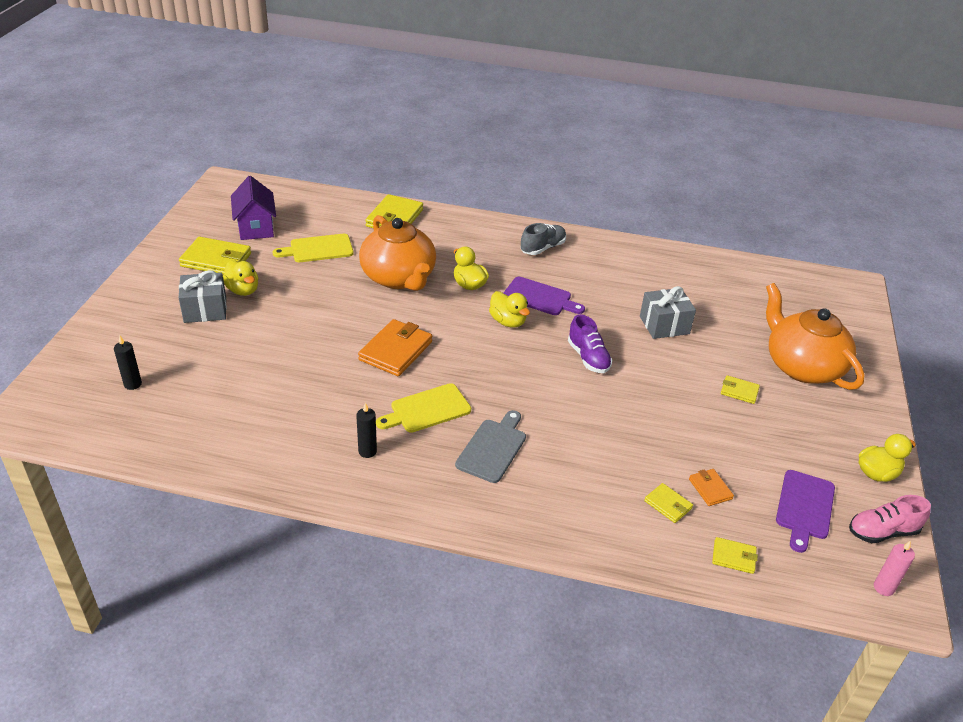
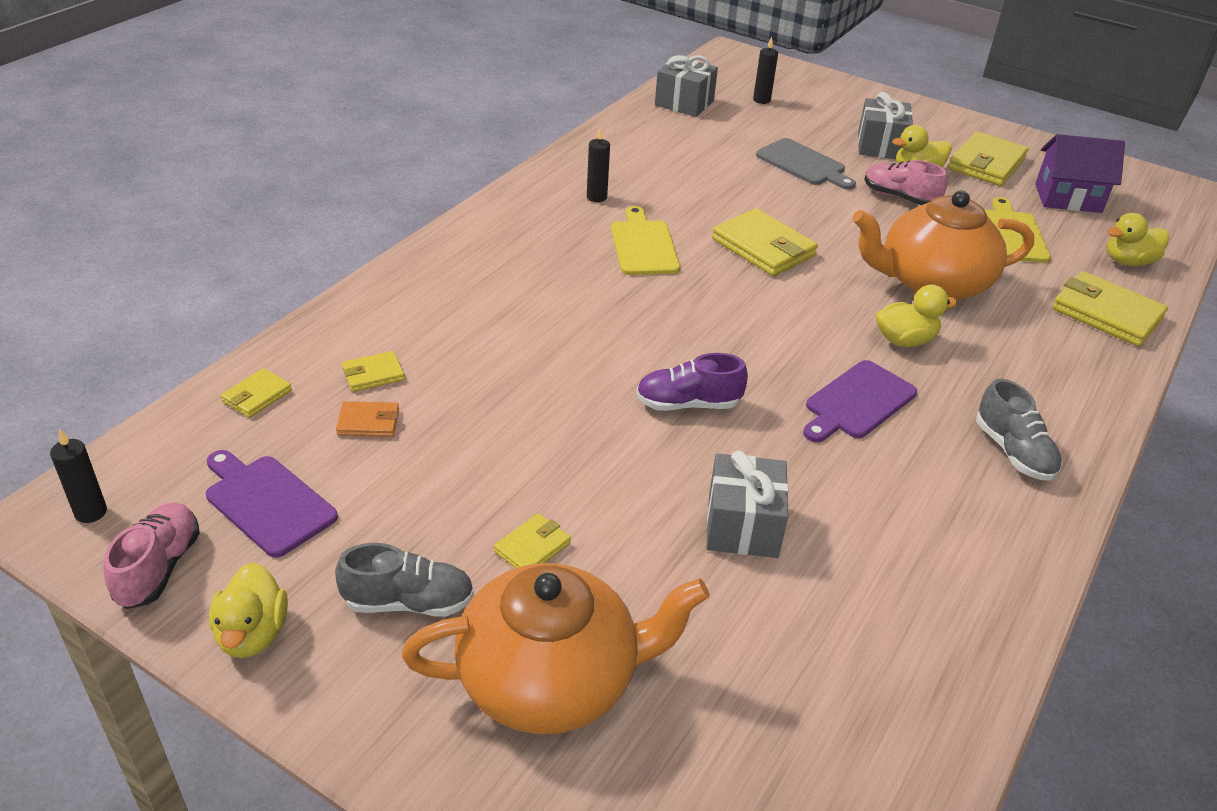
camera: 110 degrees right, 0 degrees up
orange wallet [358,319,432,376] -> yellow wallet [712,208,818,276]
grey cutting board [455,410,526,483] -> grey cutting board moved to [756,138,856,190]
yellow duck [489,291,530,328] -> yellow duck moved to [1107,213,1170,266]
pink candle [874,541,915,596] -> black candle [50,429,107,523]
none -> grey shoe [335,543,474,617]
none -> grey gift [655,55,718,117]
none -> pink shoe [864,160,948,205]

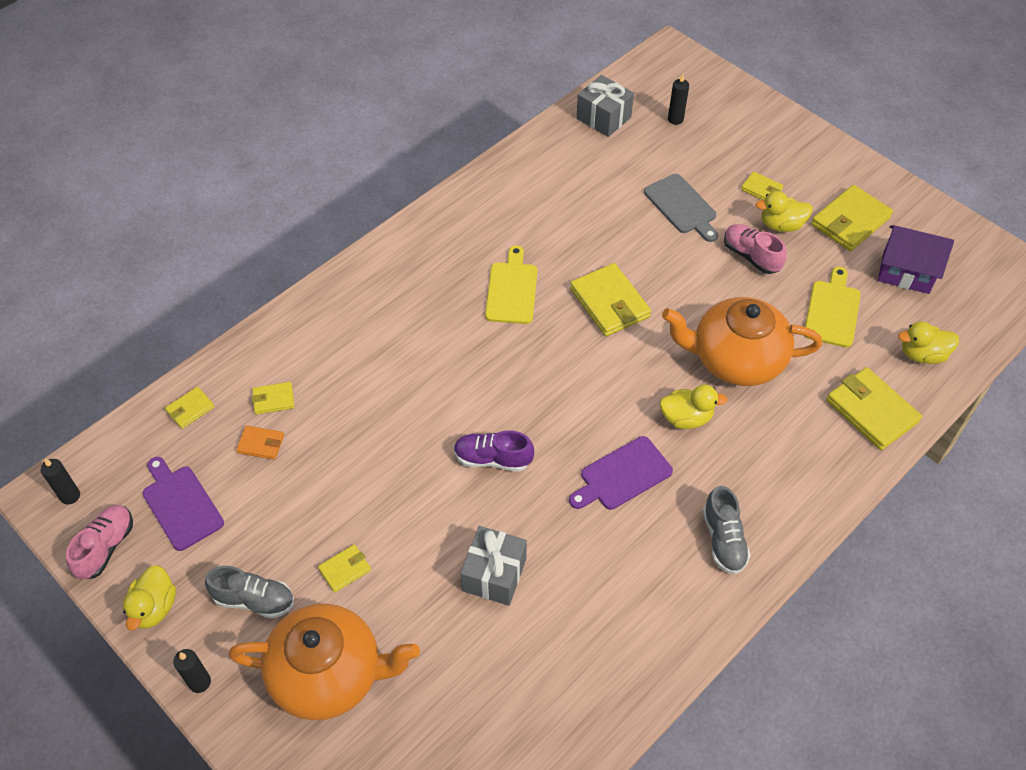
camera: 15 degrees right, 15 degrees up
black candle [587,127,610,202] -> black candle moved to [173,649,211,693]
grey gift [858,92,913,159] -> yellow wallet [741,171,783,200]

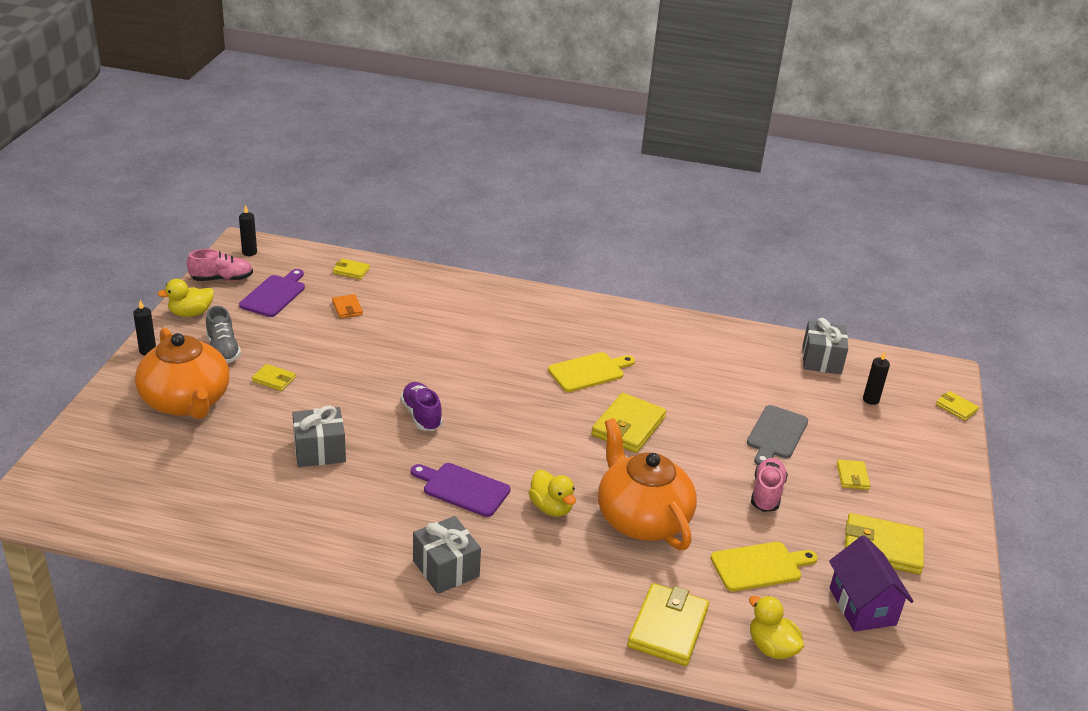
camera: 55 degrees right, 20 degrees down
yellow wallet [251,382,294,415] -> yellow wallet moved to [936,391,979,421]
grey shoe [703,486,751,574] -> grey gift [413,516,481,594]
yellow duck [755,191,813,232] -> none

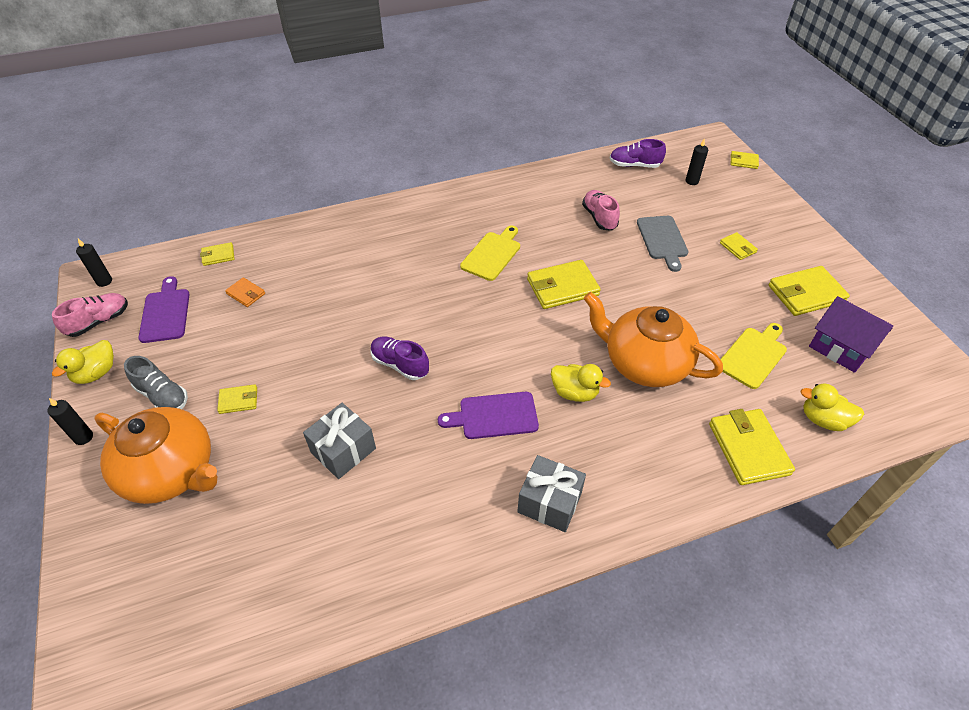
camera: 30 degrees left, 15 degrees up
yellow wallet [591,393,666,453] -> yellow wallet turned 75 degrees clockwise [527,260,601,309]
pink shoe [751,458,788,512] -> pink shoe moved to [582,190,620,231]
grey gift [802,318,848,374] -> purple shoe [610,139,666,168]

